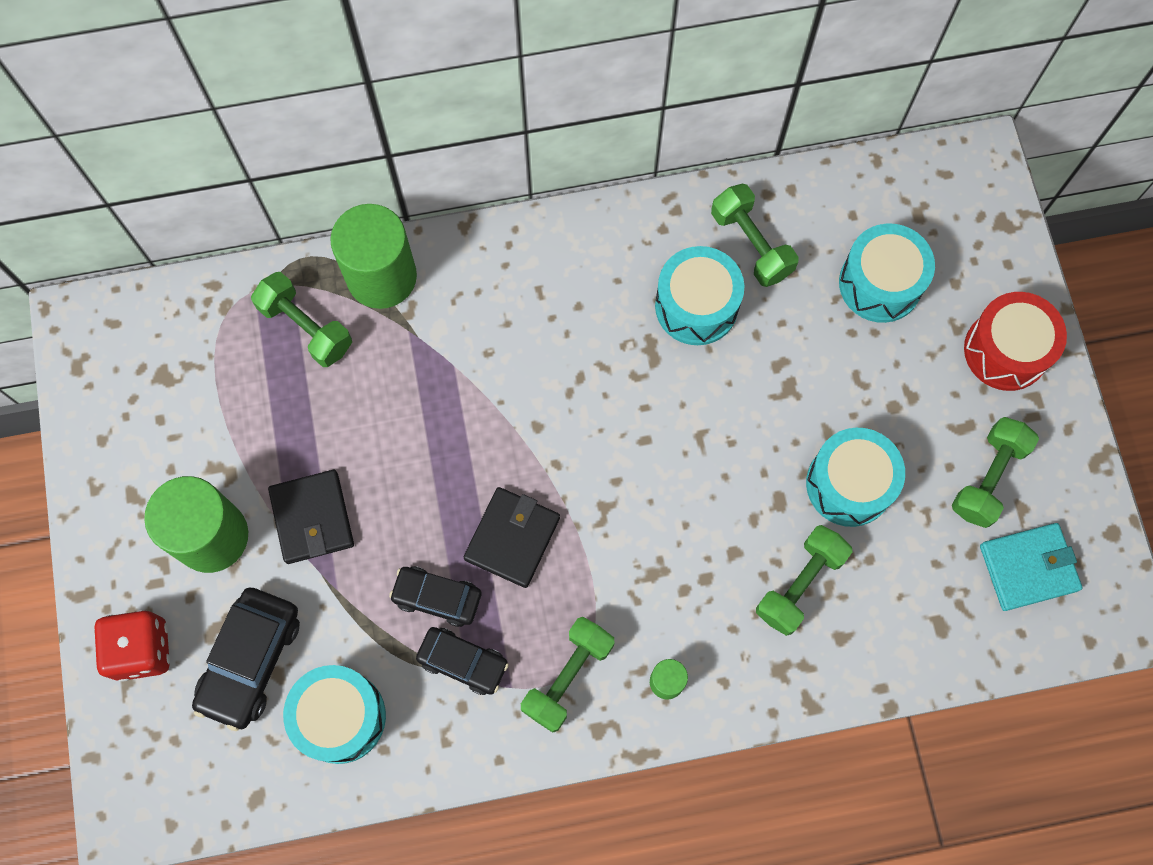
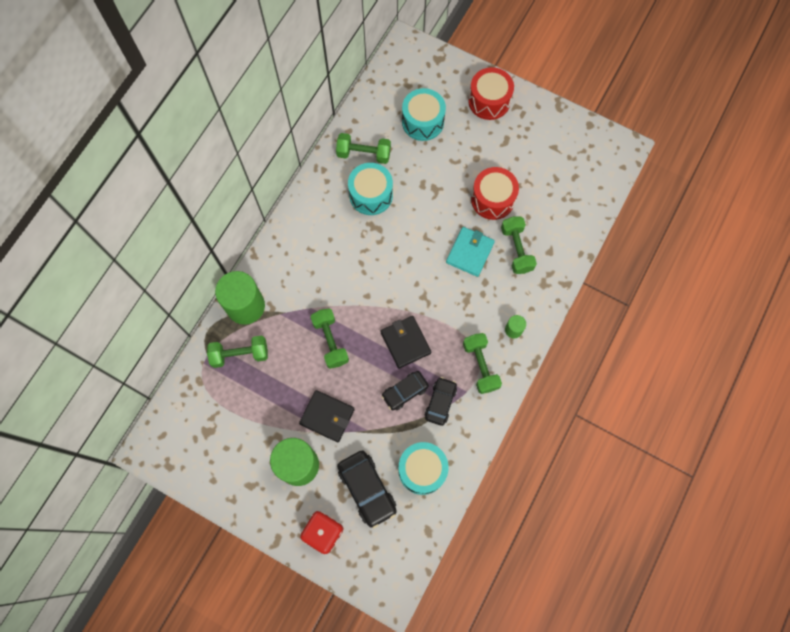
camera: 50 degrees left, 0 degrees up
black car [416,627,509,695] -> black car turned 45 degrees counterclockwise [425,377,457,426]
turquoise drum [806,428,905,527] -> red drum [471,167,519,220]
green dumbbell [952,417,1039,528] -> green dumbbell moved to [310,308,349,369]
turquoise wallet [980,523,1082,611] -> turquoise wallet moved to [446,227,495,277]

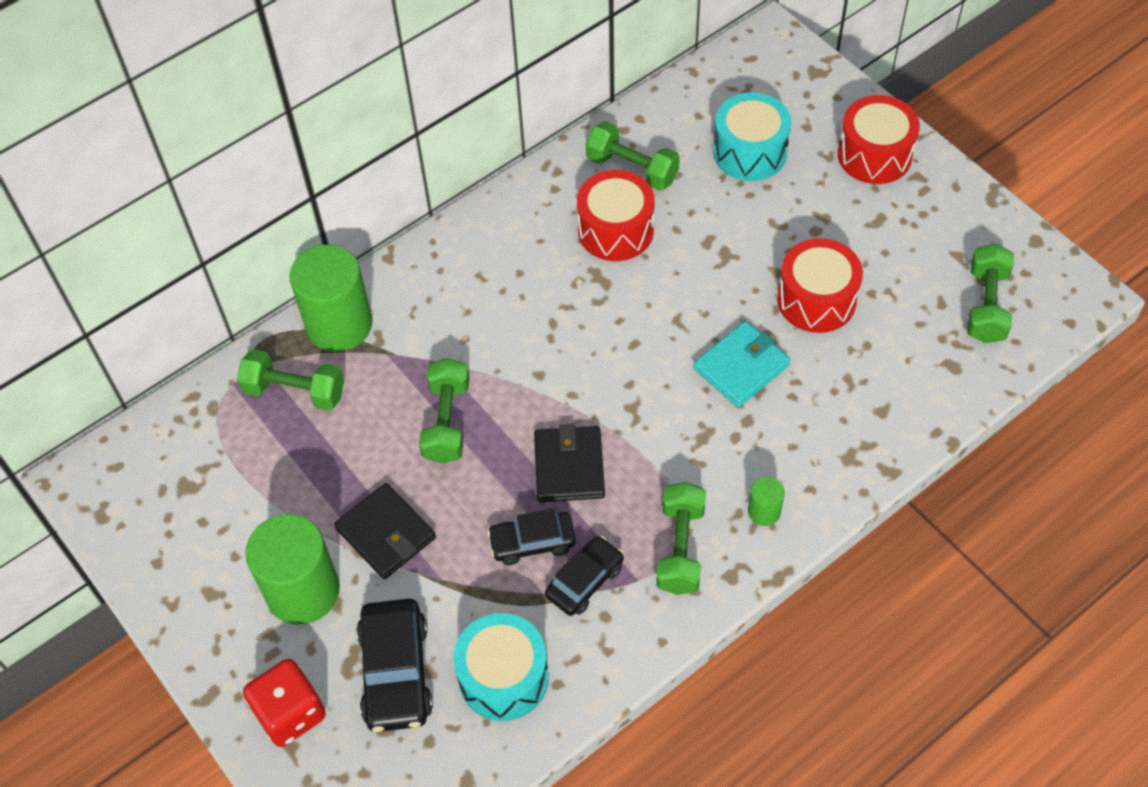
camera: 25 degrees right, 15 degrees down
turquoise drum [348,163,393,215] -> red drum [577,170,655,261]
green dumbbell [501,216,537,274] -> green dumbbell moved to [967,244,1014,343]

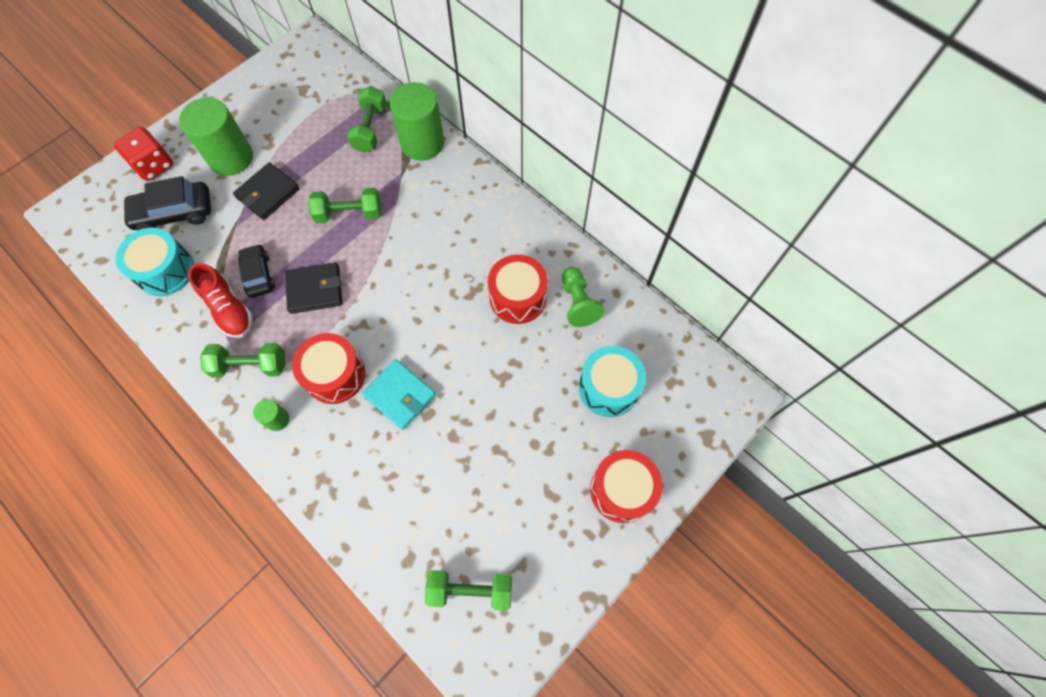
camera: 80 degrees right, 10 degrees up
black car [545,536,624,616] -> red shoe [188,263,253,338]
green dumbbell [586,121,680,191] -> green pawn [562,267,605,327]
red drum [777,238,863,333] -> red drum moved to [292,333,365,404]

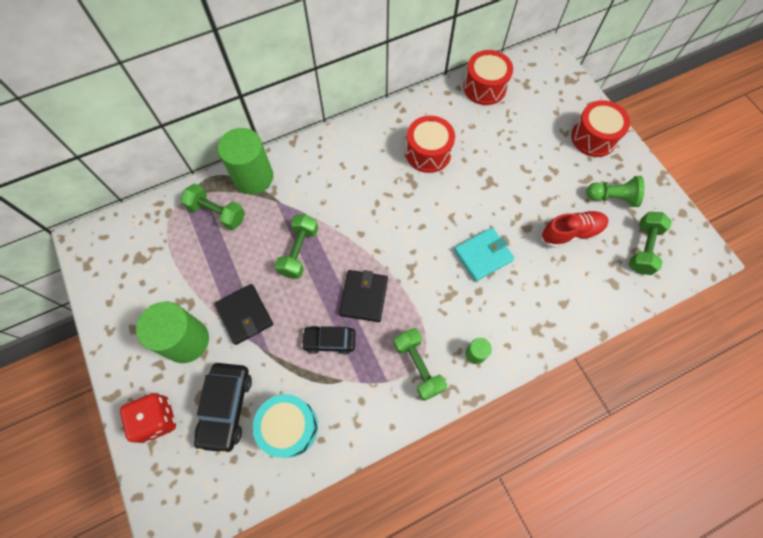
camera: 70 degrees left, 0 degrees up
red shoe [188,263,253,338] -> red shoe moved to [541,211,608,248]
green dumbbell [200,343,286,378] -> green dumbbell turned 45 degrees counterclockwise [394,328,447,401]
red drum [292,333,365,404] -> red drum moved to [463,50,513,105]
green pawn [562,267,605,327] -> green pawn moved to [586,176,645,207]
turquoise drum [579,346,646,417] -> none

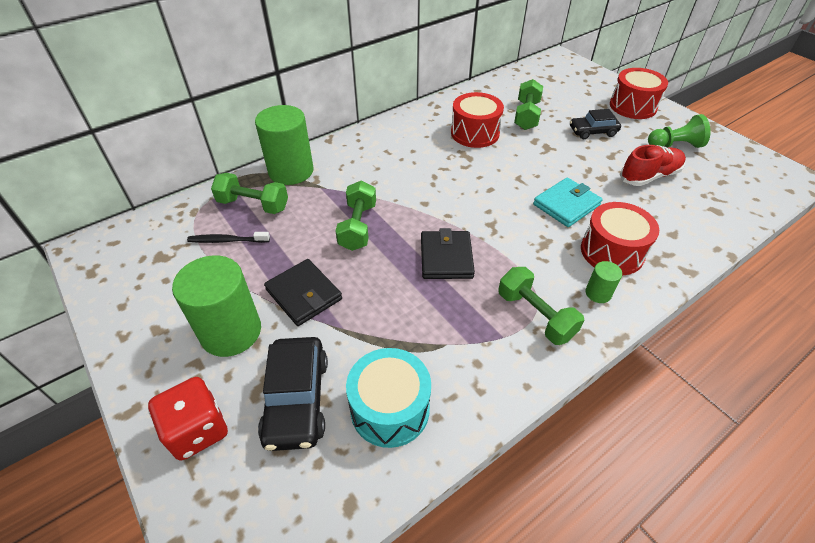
camera: 10 degrees left, 20 degrees down
black car [301,326,356,355] -> black car moved to [570,109,621,139]
red drum [463,50,513,105] -> red drum moved to [581,202,659,275]
green dumbbell [629,212,672,275] -> green dumbbell moved to [514,79,543,130]
none -> black toothbrush [187,232,270,243]

